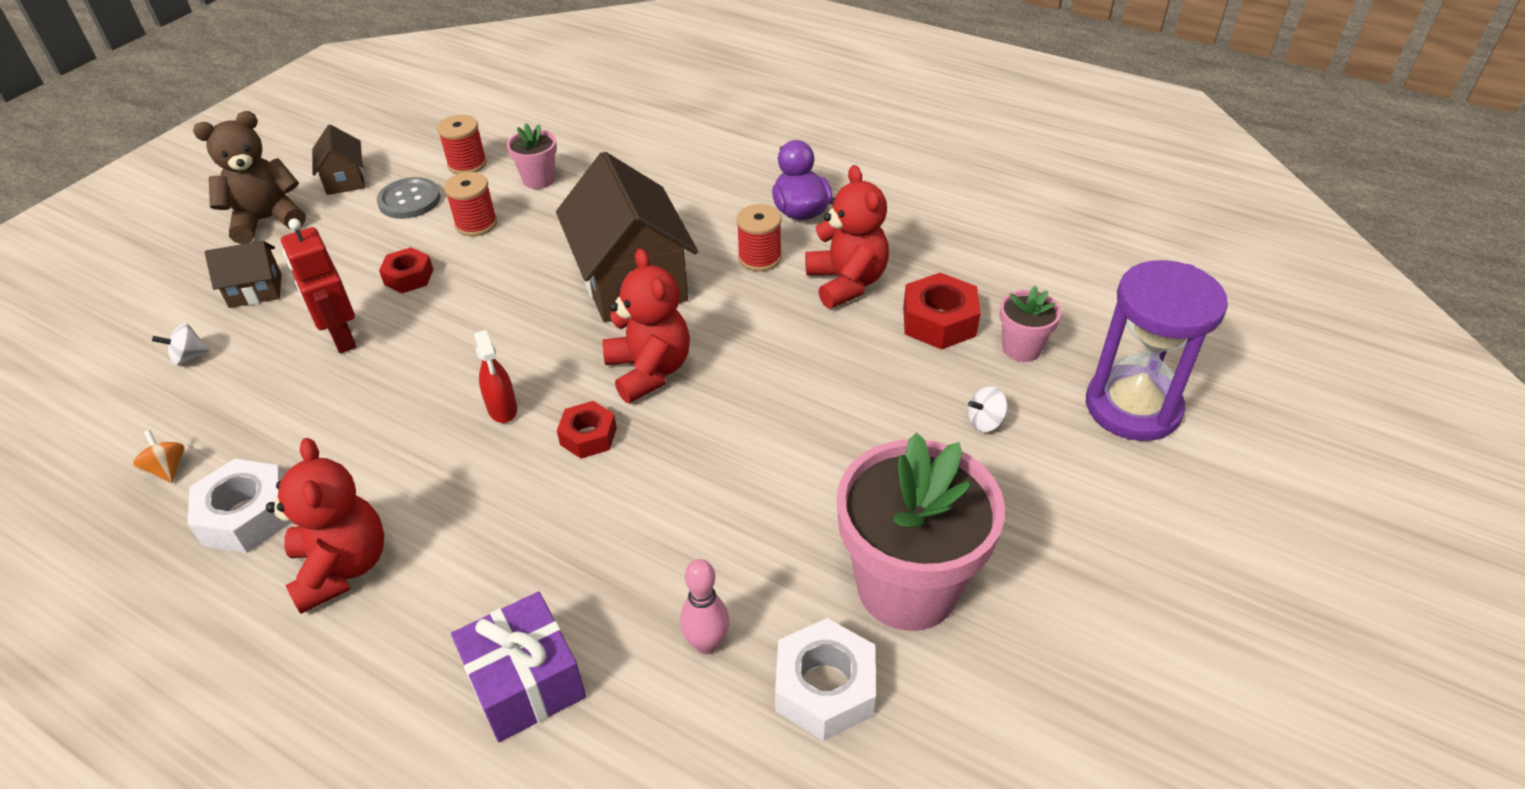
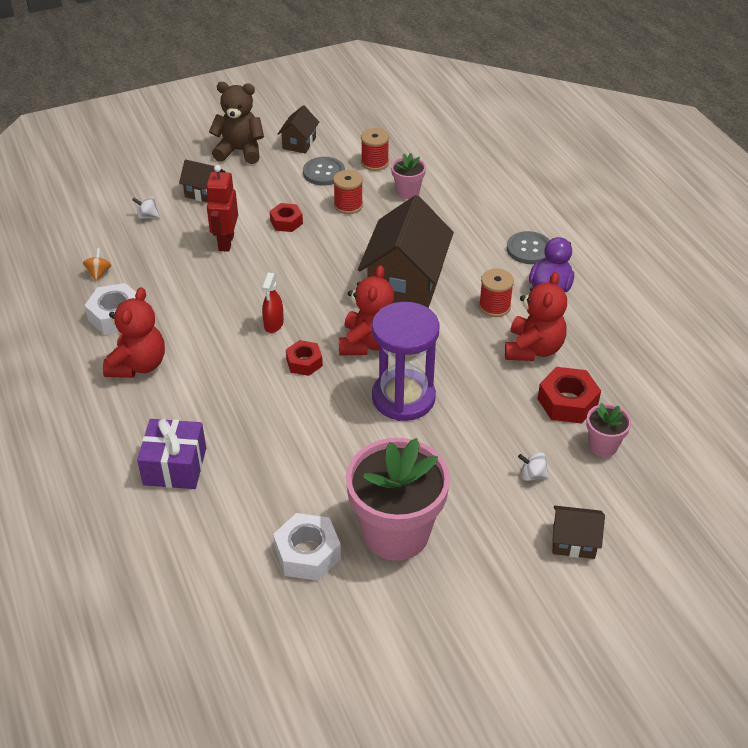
camera: 35 degrees right, 0 degrees up
pink bowling pin [680,559,729,654] -> none
purple hourglass [1086,260,1228,441] -> purple hourglass moved to [372,302,440,421]
none -> grey button [507,231,550,264]
none -> brown house [552,506,605,559]

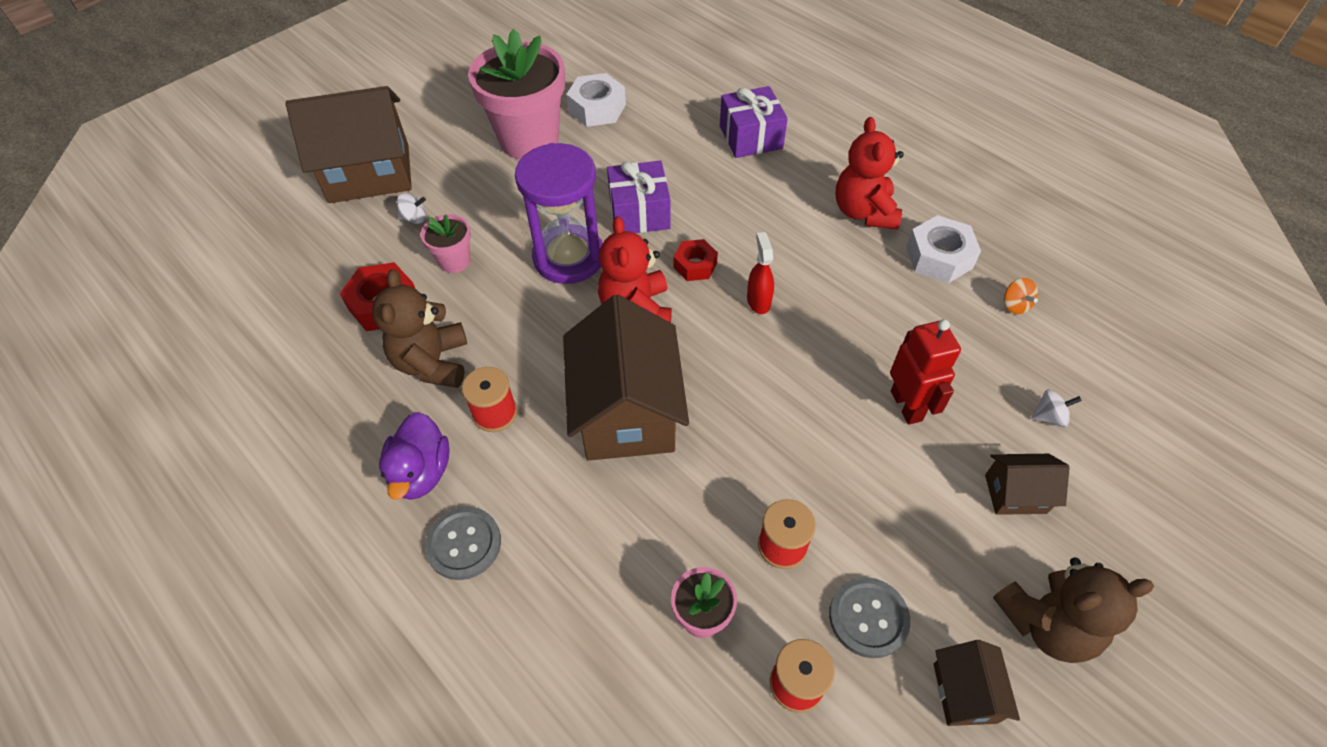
camera: 160 degrees right, 10 degrees up
red nut [270,203,303,232] -> none
red teddy bear [505,272,567,361] -> brown teddy bear [372,269,467,388]
brown house [552,506,605,559] -> brown house [286,86,412,203], size x2.09
pink flower pot [586,403,631,457] -> pink flower pot moved to [421,214,471,273]
none -> purple gift [607,161,671,233]

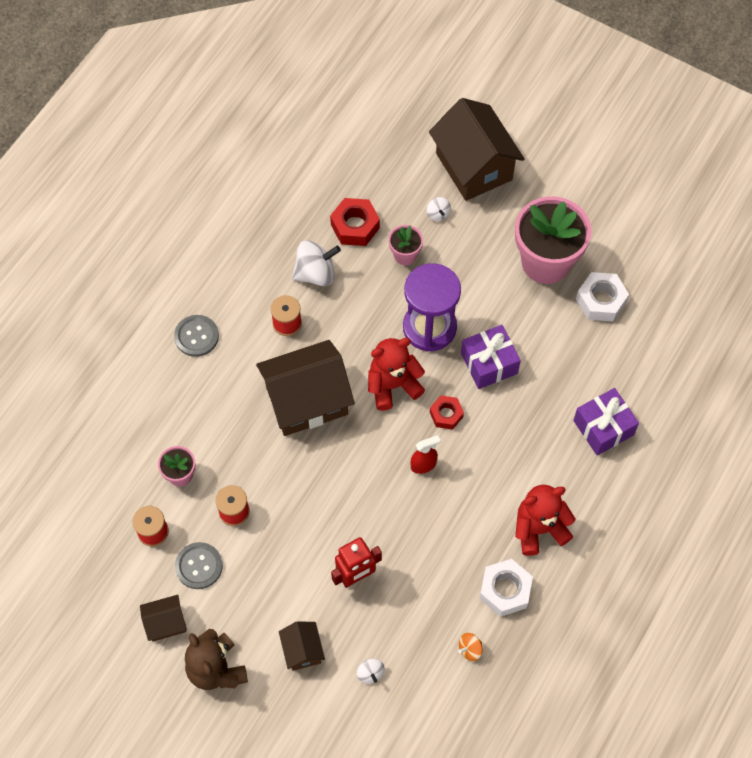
camera: 75 degrees right, 10 degrees up
brown teddy bear [372,269,467,388] -> white spinning top [292,240,341,286]
purple duck [379,412,450,500] -> none

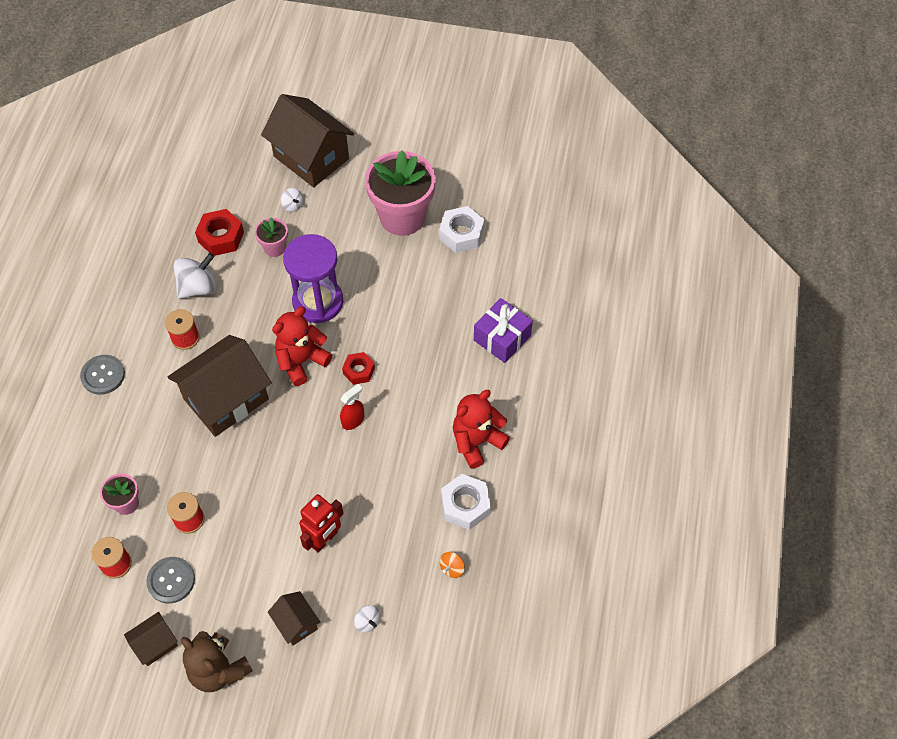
camera: 20 degrees left, 5 degrees down
purple gift [461,325,521,389] -> none

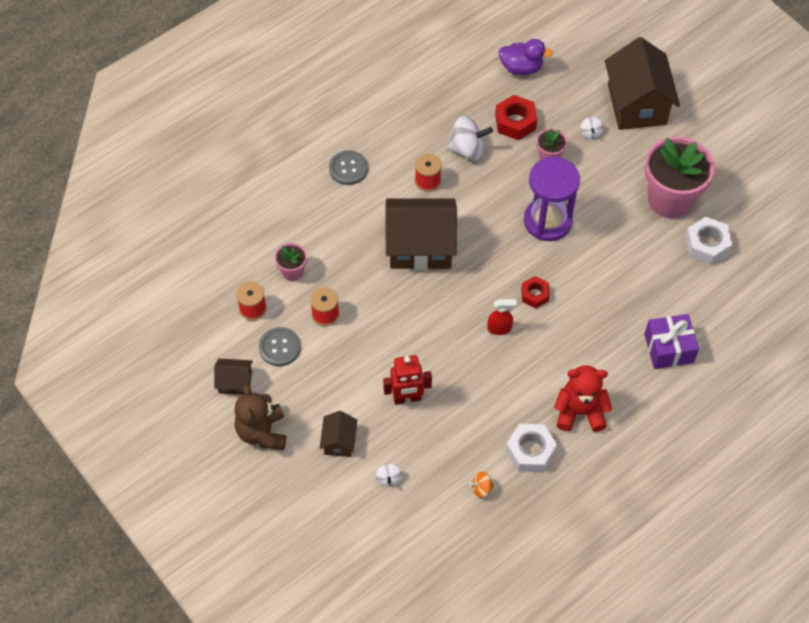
camera: 40 degrees right, 0 degrees up
red teddy bear [272,307,332,386] -> none
none -> purple duck [499,39,553,75]

